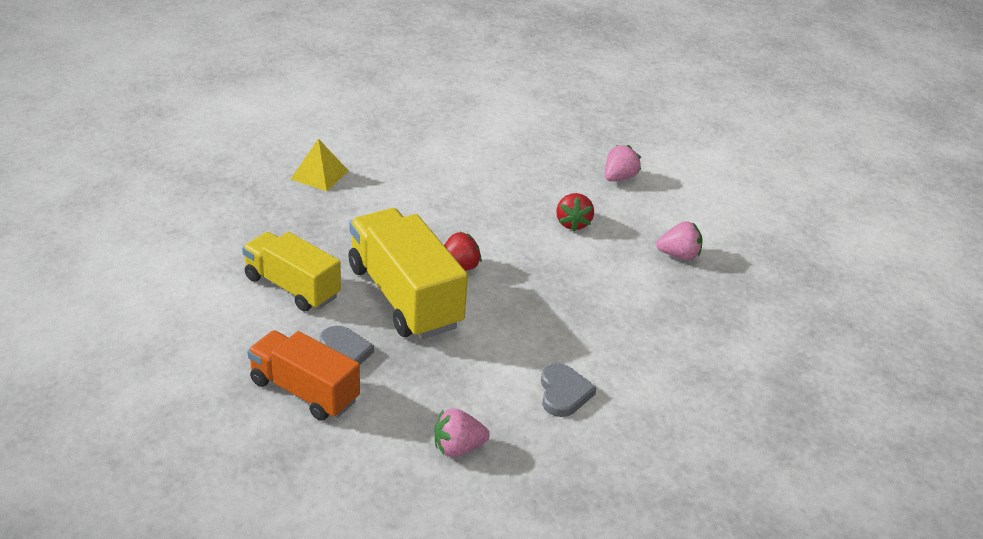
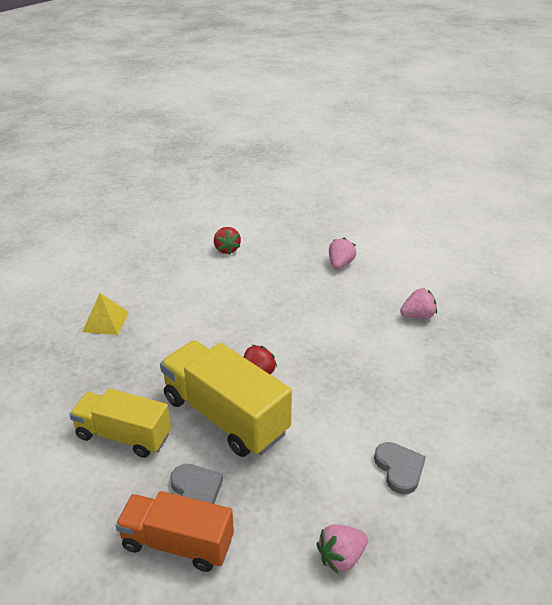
camera: 15 degrees left, 0 degrees up
red strawberry [556,193,594,232] -> red strawberry moved to [214,227,241,255]

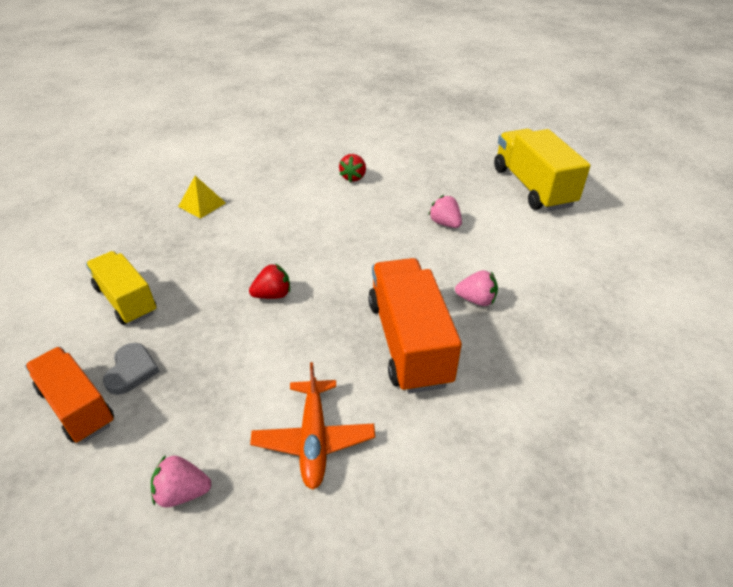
camera: 30 degrees right, 5 degrees up
yellow truck [160,340,292,457] -> yellow truck moved to [494,129,591,211]
pink strawberry [329,238,356,269] -> pink strawberry turned 90 degrees counterclockwise [429,195,462,228]
grey heart [374,442,426,495] -> orange plane [250,362,375,490]
none -> orange truck [368,258,462,394]

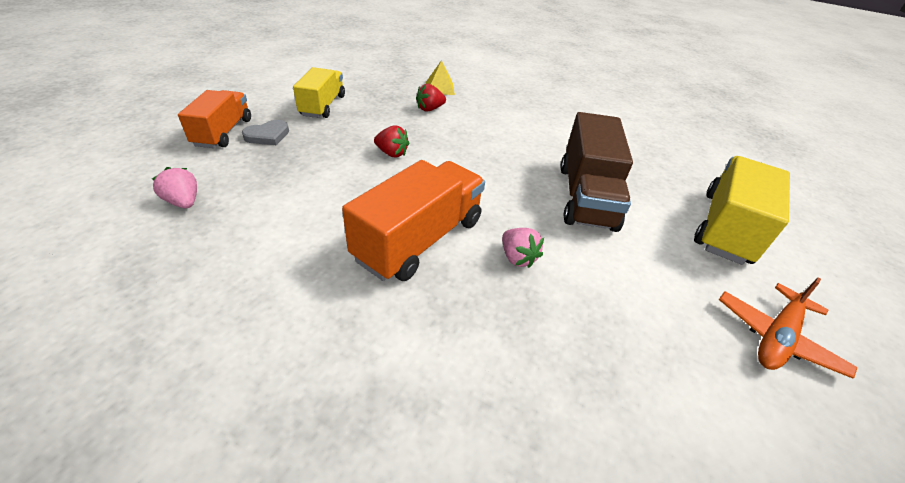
camera: 45 degrees right, 0 degrees up
orange plane [250,362,375,490] -> orange plane moved to [719,277,858,379]
red strawberry [339,154,366,182] -> red strawberry moved to [416,84,446,111]
pink strawberry [429,195,462,228] -> brown truck [560,112,633,232]

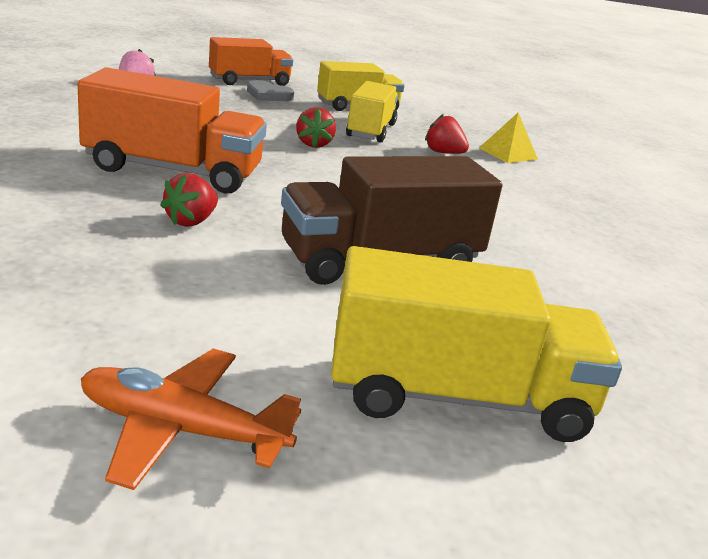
camera: 60 degrees right, 15 degrees down
pink strawberry [502,228,544,268] -> red strawberry [160,173,218,227]
none -> yellow truck [346,81,398,143]

